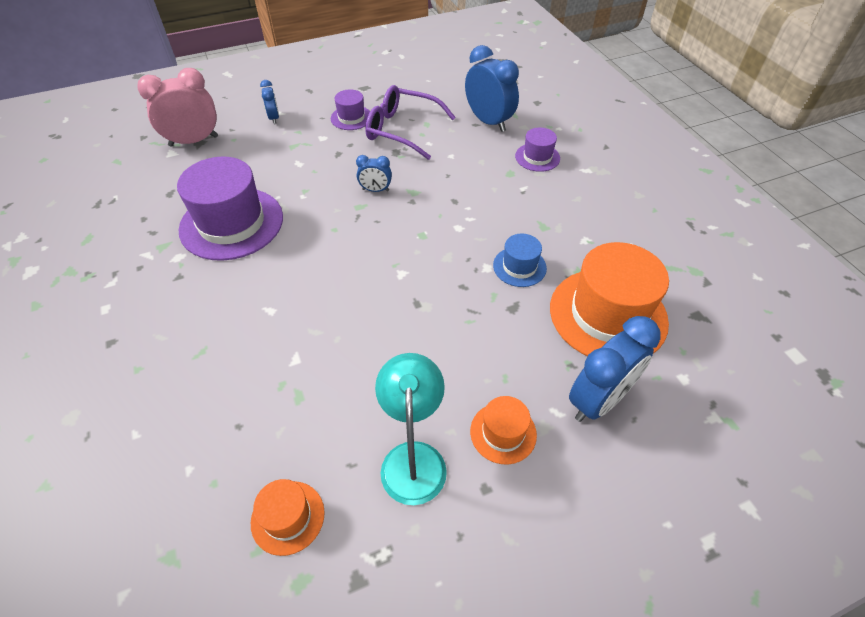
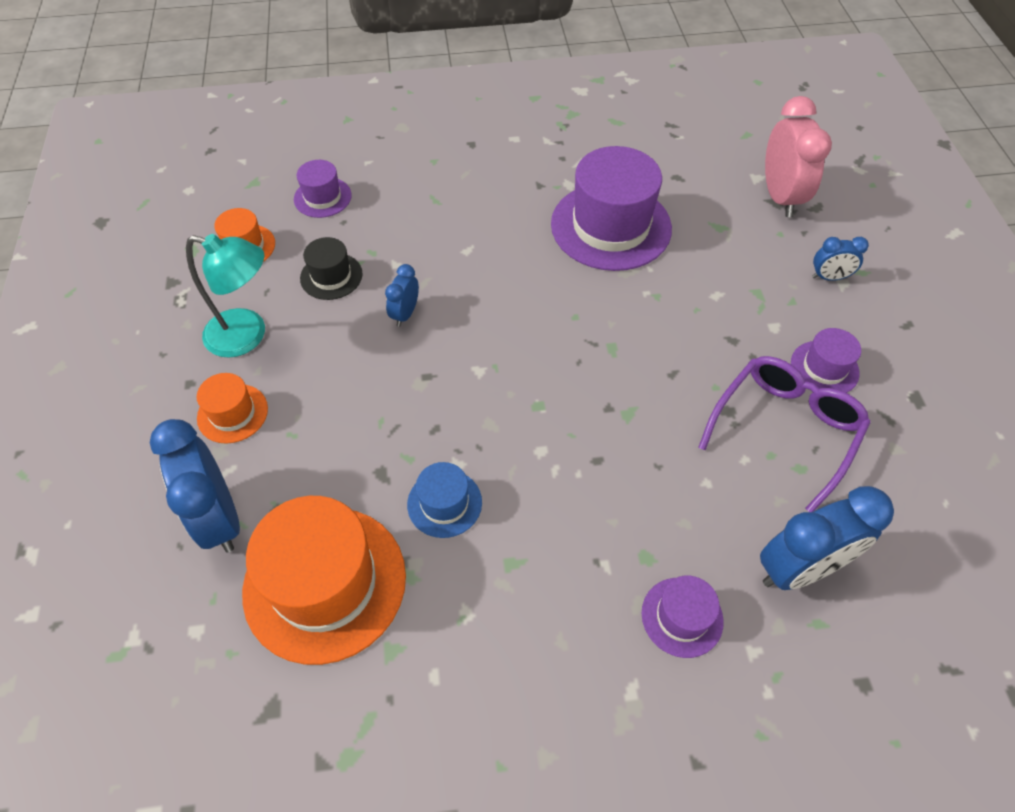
camera: 105 degrees right, 5 degrees up
blue clock [356,155,392,192] -> blue clock moved to [385,264,419,327]
none -> purple hat [294,160,352,218]
none -> black hat [300,237,363,300]

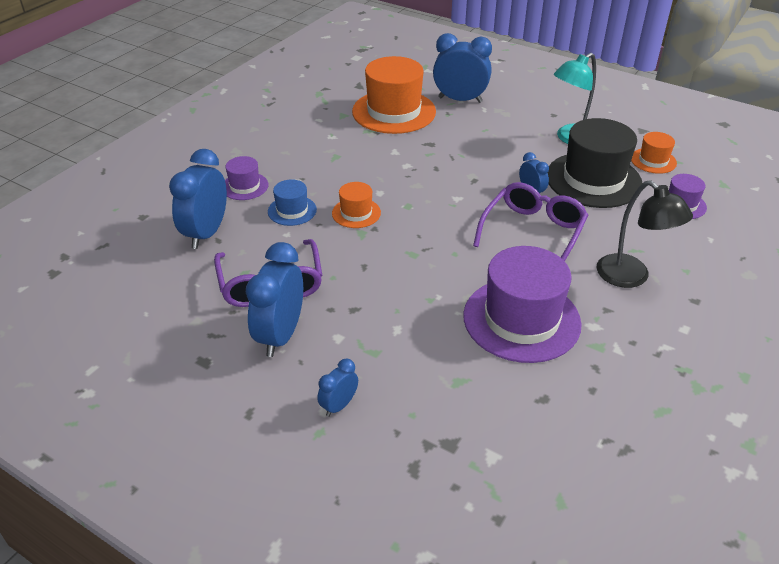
camera: 130 degrees right, 15 degrees down
orange hat [197,373,268,444] -> orange hat moved to [332,182,381,228]
black hat [300,237,363,300] -> black hat [548,118,642,208], size x2.04
blue hat [407,462,482,538] -> blue hat moved to [268,179,317,226]
pink clock [765,96,832,217] -> none
purple hat [791,328,861,393] -> blue clock [246,242,303,357]
none -> purple glasses [473,182,588,261]
none -> black lamp [597,180,693,288]

